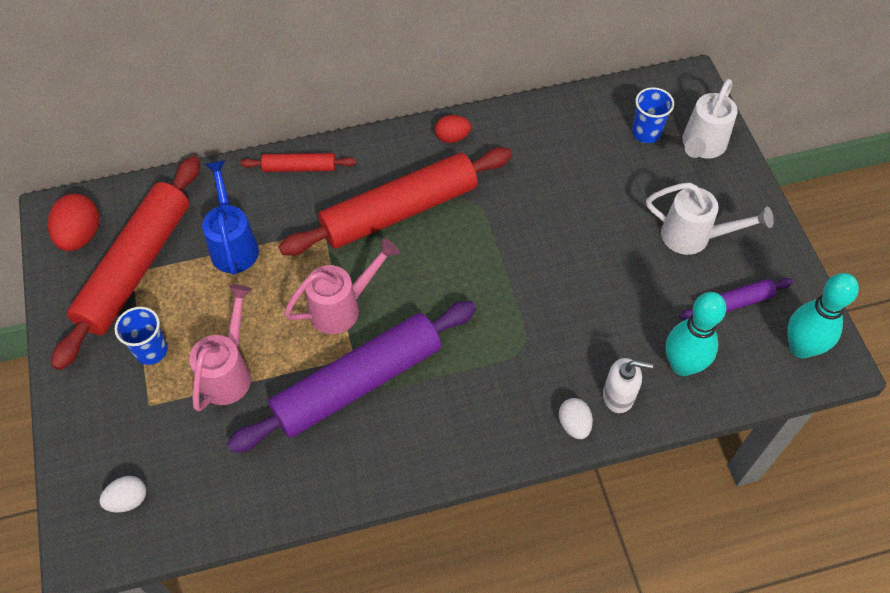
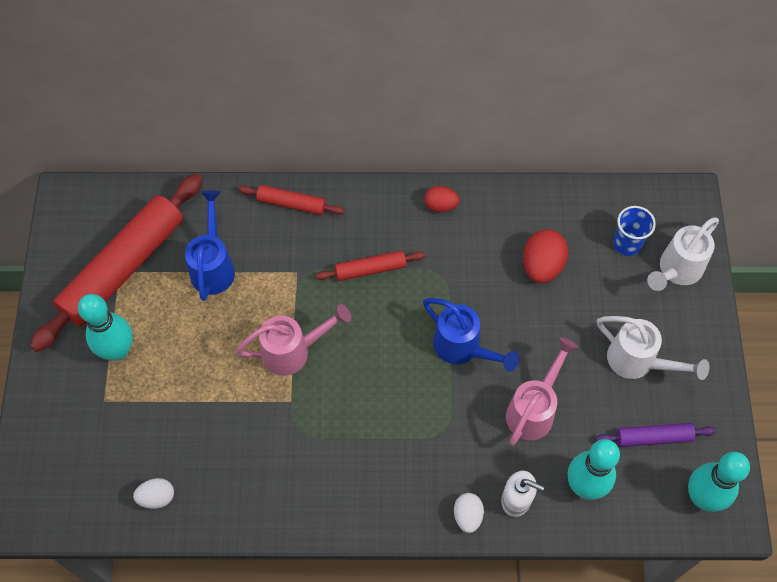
camera: 15 degrees right, 5 degrees up
red egg [48,194,99,251] -> red egg moved to [523,229,568,283]
white egg [99,476,146,513] -> white egg moved to [133,478,174,509]
blue cup [115,307,168,365] -> turquoise bowling pin [78,294,133,361]
pink watering can [189,284,252,411] -> pink watering can moved to [506,337,578,446]
purple rolling pin [227,301,476,453] -> none
red rolling pin [279,147,512,256] -> red rolling pin [315,250,425,281], size x0.47
none -> blue watering can [423,298,520,372]

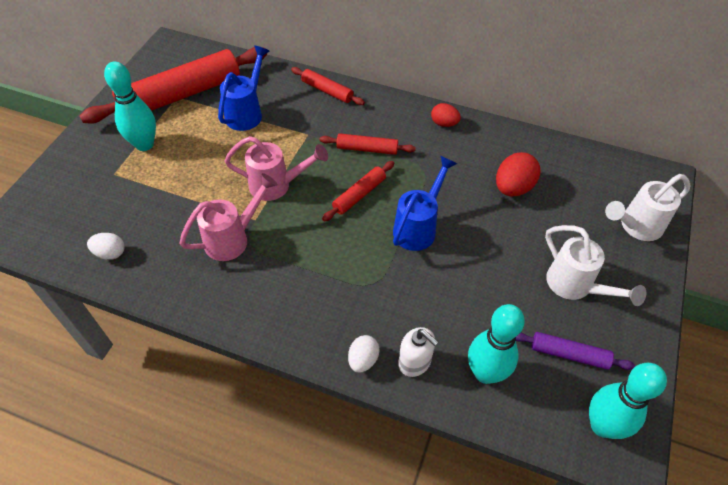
camera: 20 degrees right, 10 degrees down
blue watering can [423,298,520,372] -> blue watering can turned 120 degrees counterclockwise [393,156,457,251]
pink watering can [506,337,578,446] -> pink watering can moved to [179,173,278,261]
blue cup [613,206,656,256] -> none
none -> red rolling pin [322,161,394,221]

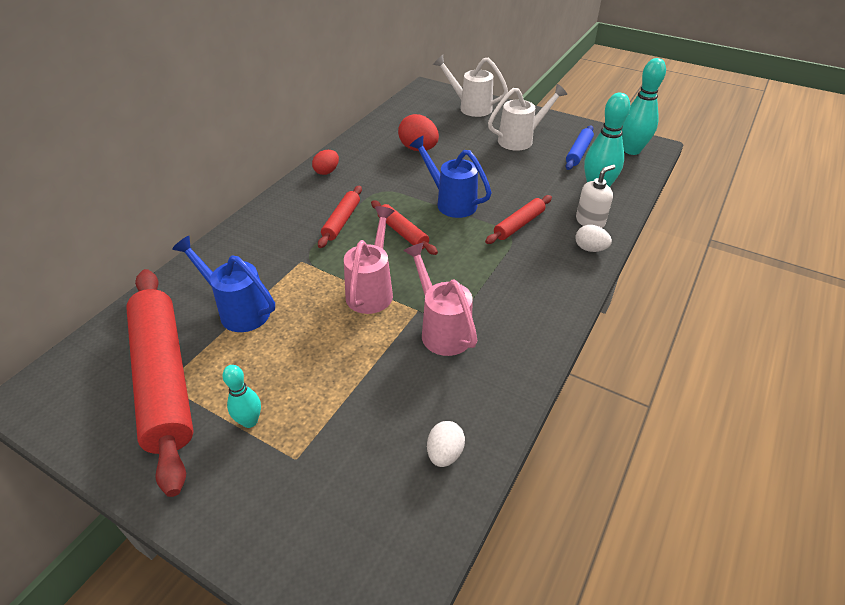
camera: 80 degrees left, 10 degrees down
turquoise bowling pin [104,62,156,151] -> turquoise bowling pin [222,365,261,428], size x0.57
red rolling pin [291,67,365,105] -> red rolling pin moved to [485,195,552,244]
purple rolling pin [515,332,635,370] -> blue rolling pin [565,125,594,170]
white watering can [605,174,690,241] -> white watering can turned 135 degrees clockwise [433,55,508,117]

